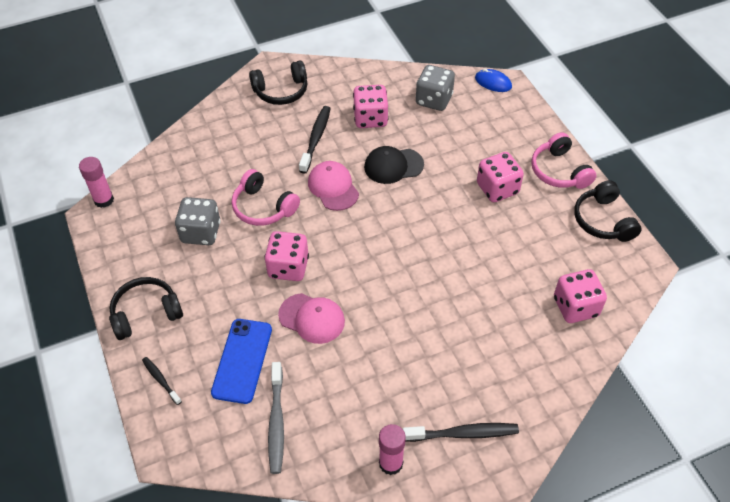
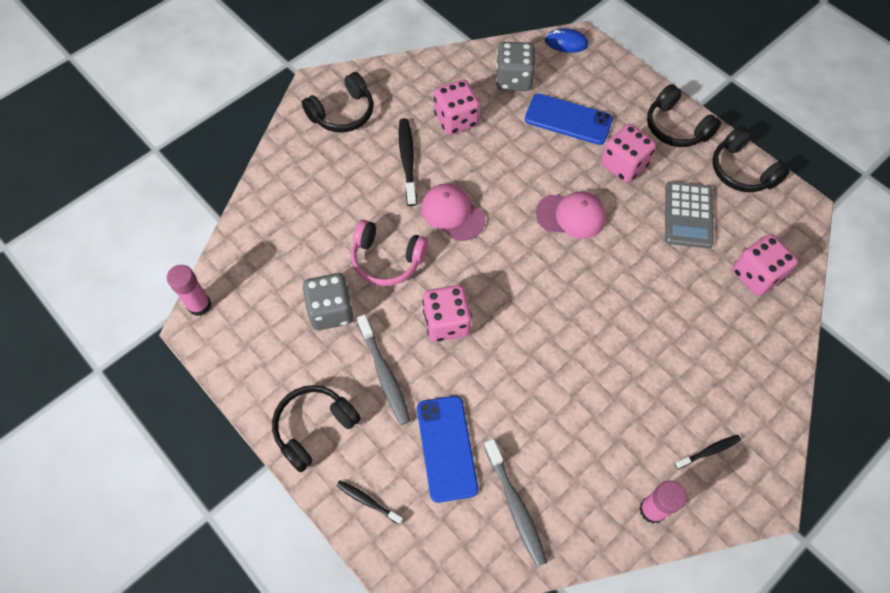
camera: 20 degrees left, 10 degrees up
pink cap [278,293,345,344] -> pink cap moved to [536,192,606,239]
black cap [364,146,424,184] -> none
black toothbrush [403,423,519,442] -> black toothbrush [675,435,741,469], size x0.59
pink headphones [531,132,597,189] -> black headphones [647,84,721,147]
none -> grey toothbrush [357,314,411,425]
none -> blue phone [525,94,613,145]
none -> grey calculator [665,181,714,249]

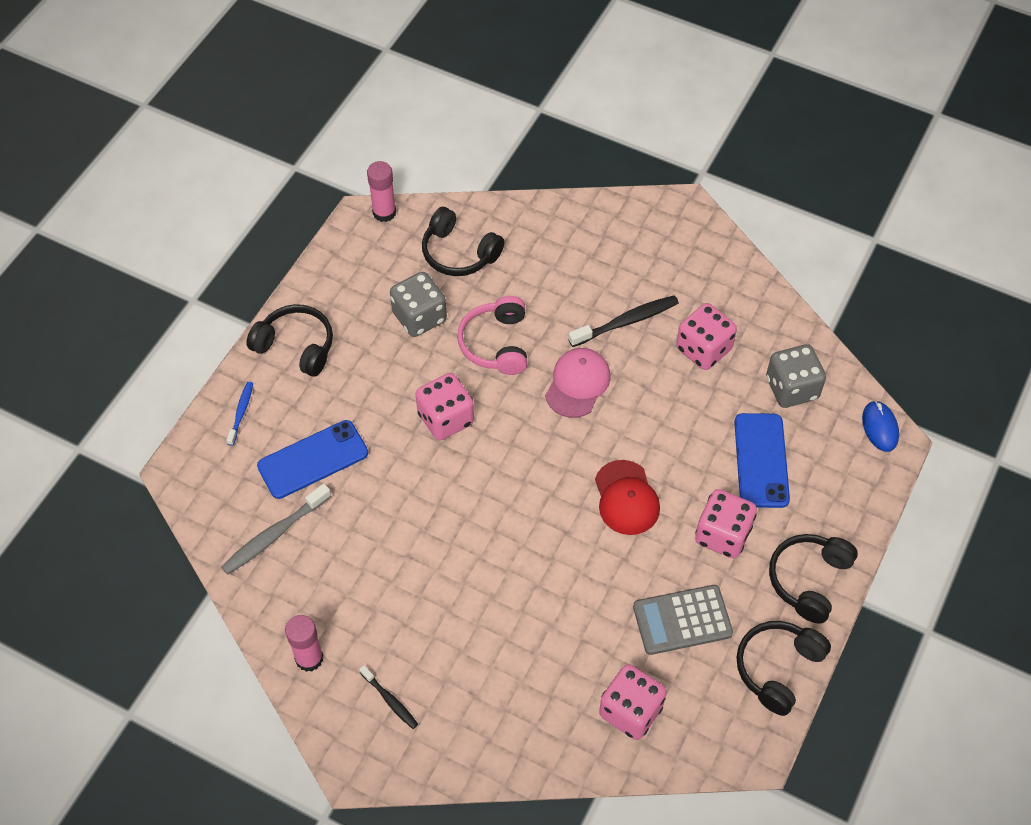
camera: 70 degrees right, 5 degrees down
black headphones [302,72,373,132] -> black headphones moved to [422,207,504,276]
black toothbrush [336,480,403,525] -> blue toothbrush [226,382,253,446]
grey toothbrush [357,314,411,425] -> none
pink cap [536,192,606,239] -> red cap [595,460,660,535]

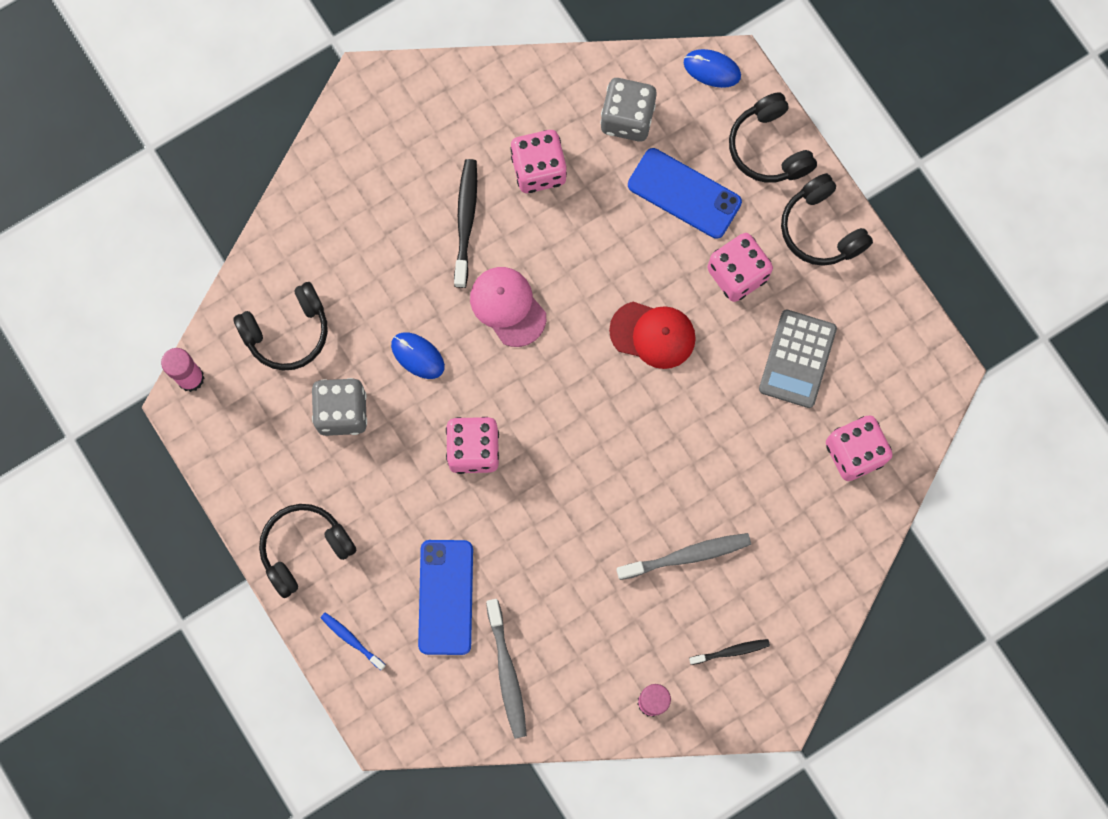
camera: 60 degrees left, 20 degrees up
pink headphones [457,296,527,375] -> blue mouse [391,332,445,379]
black headphones [736,621,831,716] -> black headphones moved to [729,92,817,183]
none -> grey toothbrush [616,533,751,580]

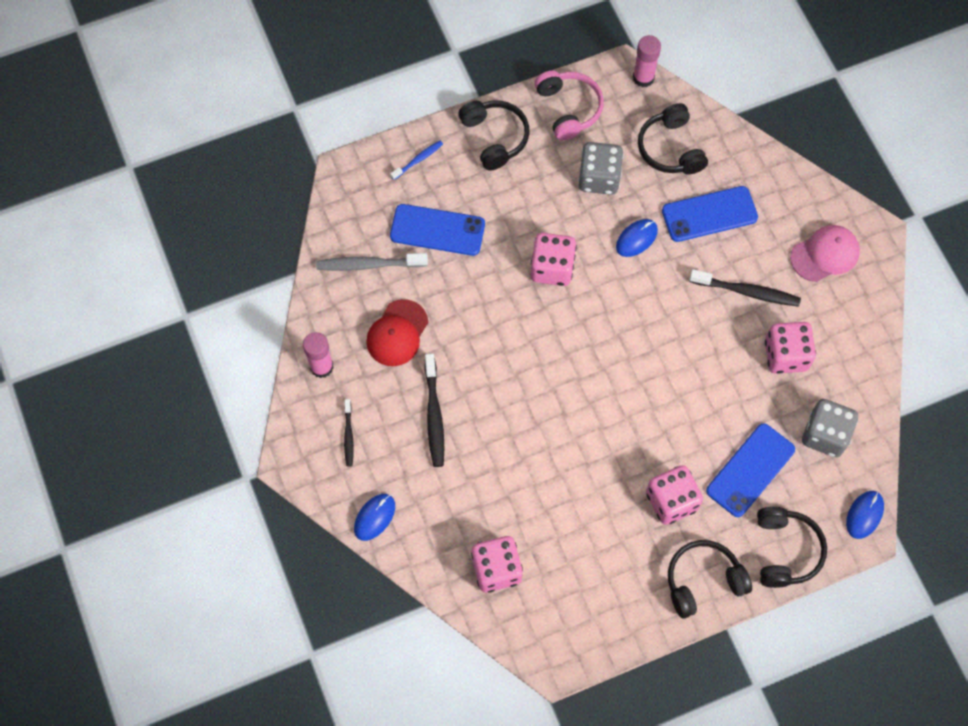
camera: 100 degrees right, 10 degrees down
pink cap [470,267,546,347] -> pink cap moved to [790,225,860,282]
red cap [609,302,696,369] -> red cap moved to [366,299,428,366]
grey toothbrush [616,533,751,580] -> black toothbrush [424,354,444,467]
black headphones [729,92,817,183] -> black headphones turned 105 degrees clockwise [757,507,827,588]
grey calculator [759,309,837,408] -> none
none -> blue mouse [354,494,395,541]
none -> pink headphones [534,70,604,141]
none -> blue phone [662,186,758,242]

